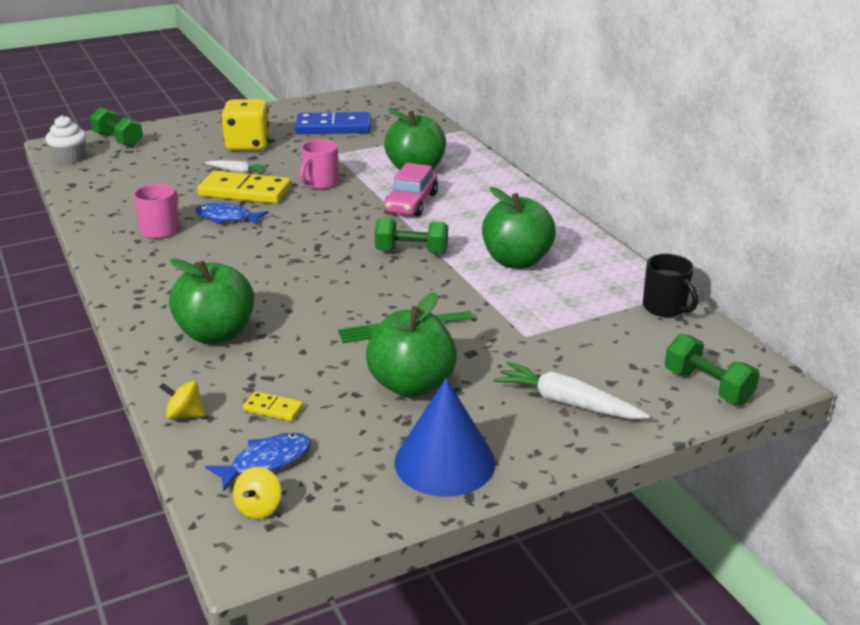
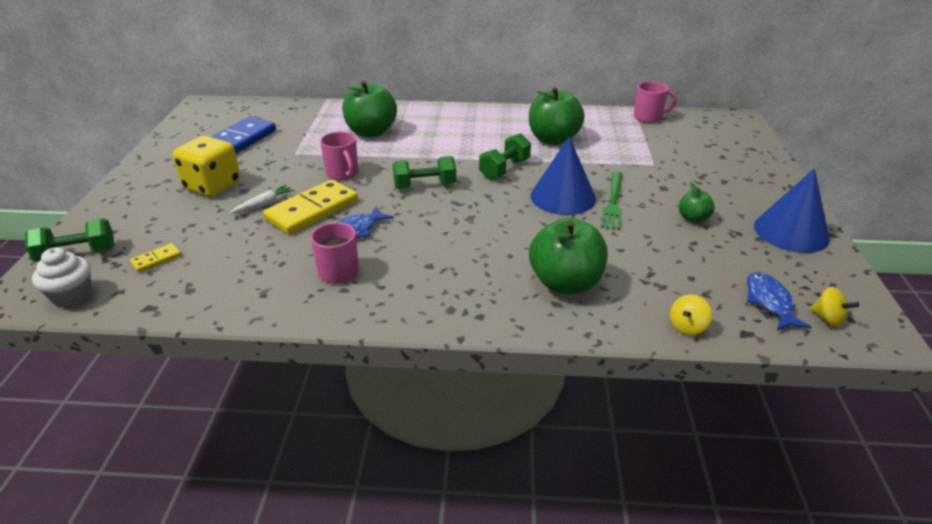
camera: 60 degrees left, 5 degrees up
yellow domino [243,391,303,421] -> yellow domino moved to [130,243,181,272]
green apple [366,292,457,397] -> green apple [679,182,715,223], size x0.50
pink car [384,163,438,217] -> none
white carrot [493,362,650,419] -> none
black mug [643,254,698,317] -> pink mug [634,81,677,123]
green dumbbell [665,334,760,405] -> green dumbbell moved to [392,156,456,189]
none -> blue cone [531,137,596,215]

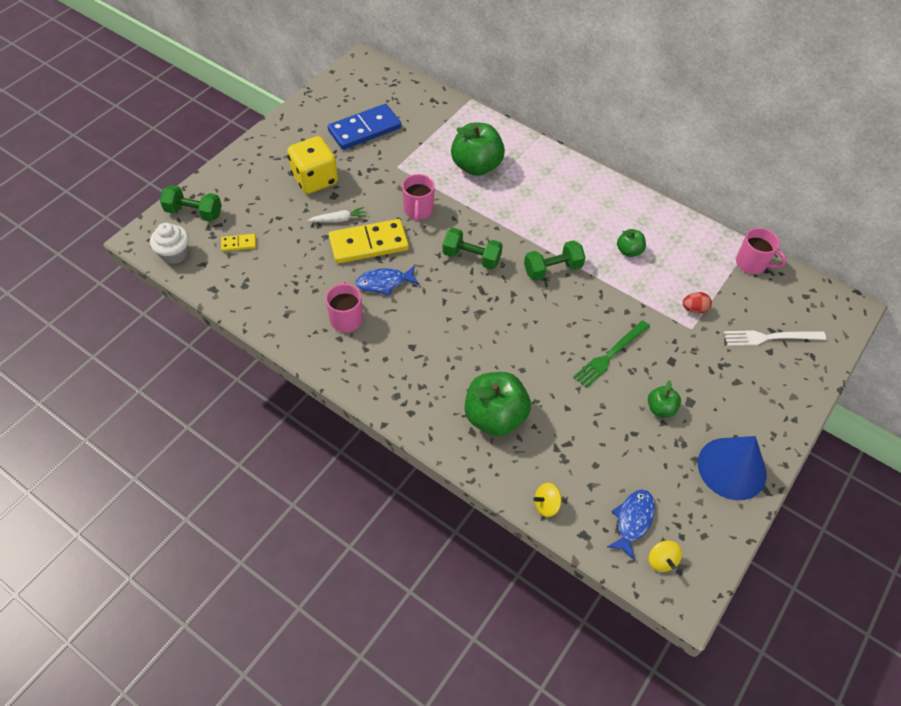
camera: 30 degrees right, 20 degrees up
green apple [529,87,585,145] -> green apple [617,229,646,257], size x0.50
blue cone [531,137,596,215] -> none
none -> red egg [683,292,712,314]
none -> white fork [724,330,826,346]

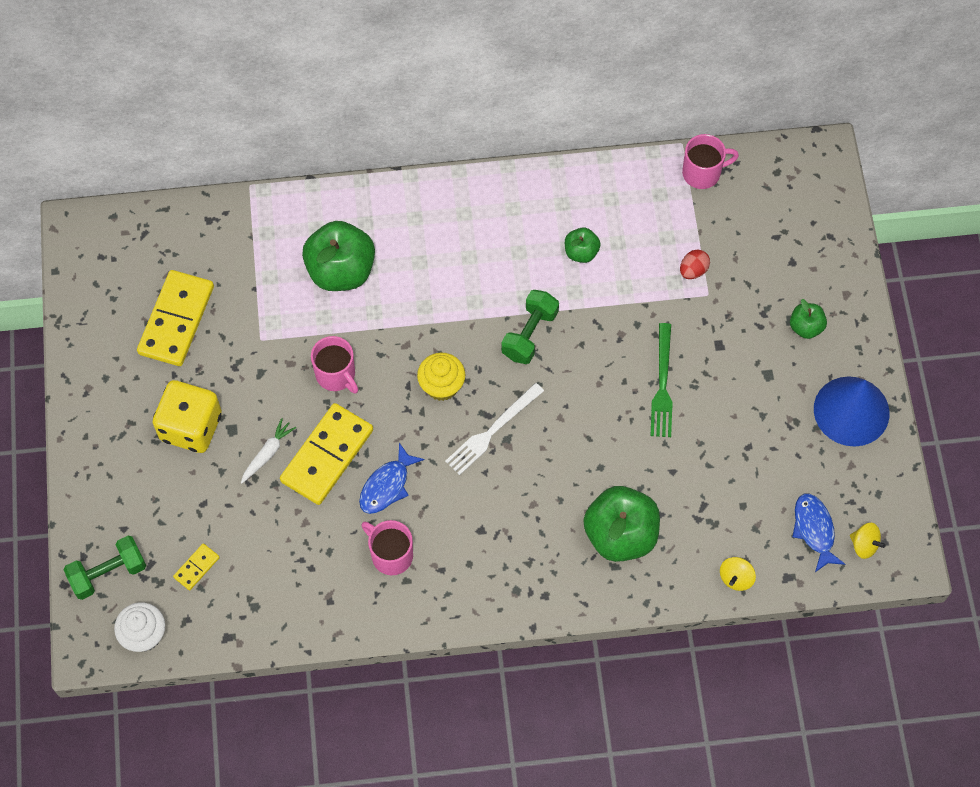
camera: 40 degrees left, 10 degrees up
blue domino [328,104,401,150] -> yellow domino [137,270,214,366]
green dumbbell [442,228,503,270] -> yellow cupcake [417,352,465,401]
green apple [648,380,681,418] -> green apple moved to [790,299,827,339]
white fork [724,330,826,346] -> white fork moved to [445,383,544,475]

